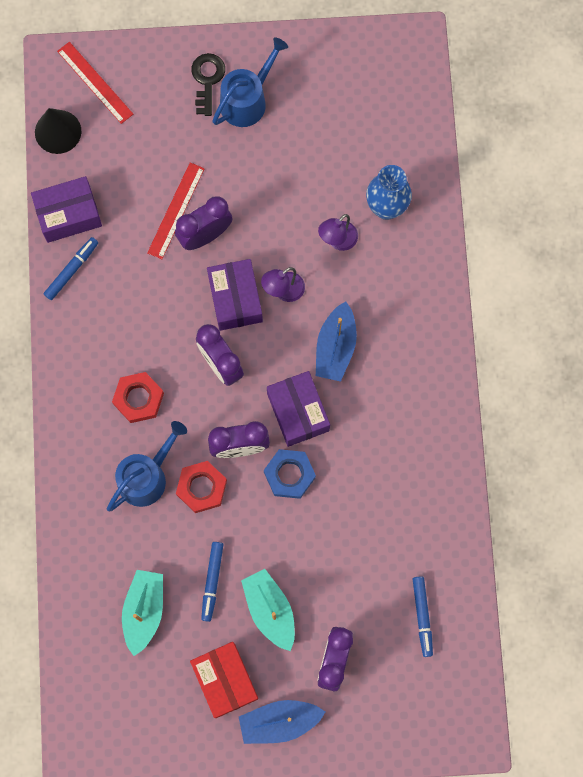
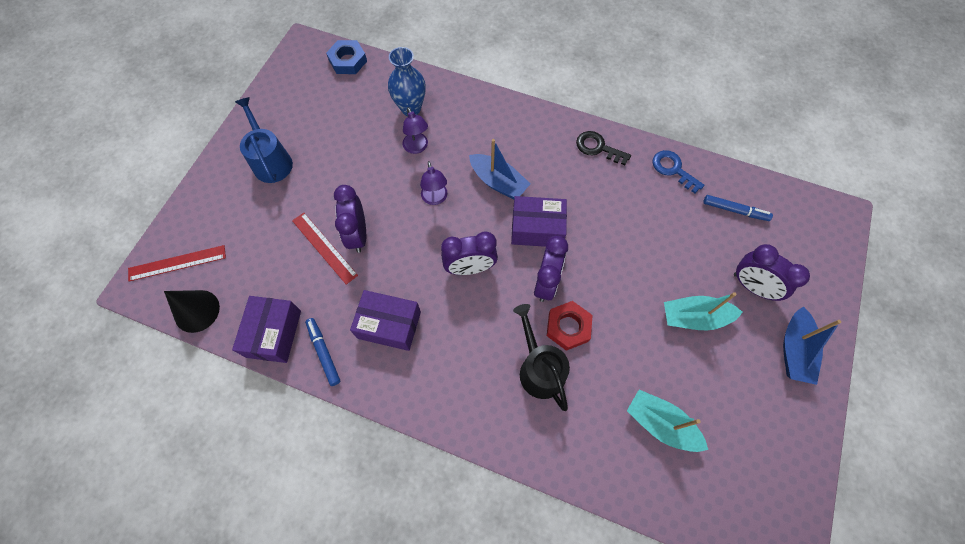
camera: 65 degrees left, 10 degrees down
blue watering can [107,421,187,511] -> black watering can [513,304,570,411]
red nut [112,372,164,423] -> none
red box [190,642,258,718] -> none
black key [191,53,225,116] -> black key moved to [576,131,631,165]
blue marker [201,542,223,622] -> none
purple box [207,259,263,331] -> purple box moved to [350,290,421,351]
blue nut [264,449,316,499] -> blue nut moved to [326,40,367,74]
none -> blue key [652,150,704,193]

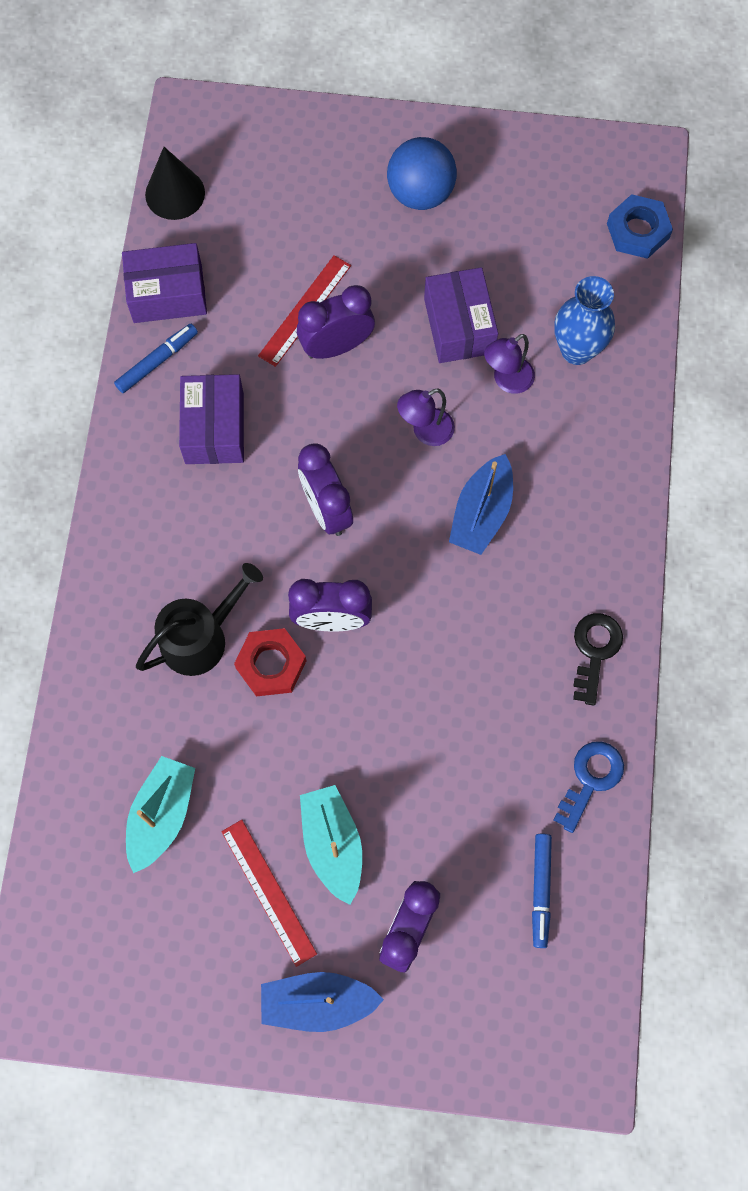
camera: 75 degrees right, 5 degrees up
red ruler [128,245,226,282] -> red ruler moved to [221,820,317,967]
blue watering can [235,97,293,183] -> blue ball [387,137,457,210]
purple box [511,196,567,247] -> purple box moved to [424,267,498,363]

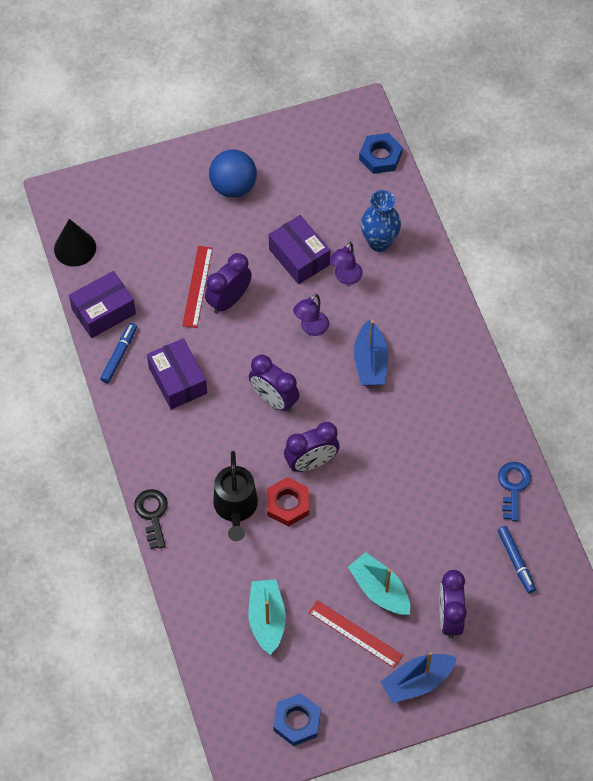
camera: 25 degrees left, 10 degrees down
black watering can [136,563,263,676] -> black watering can turned 150 degrees clockwise [213,451,258,541]
black key [573,613,623,706] -> black key moved to [134,489,168,549]
none -> blue nut [273,693,321,746]

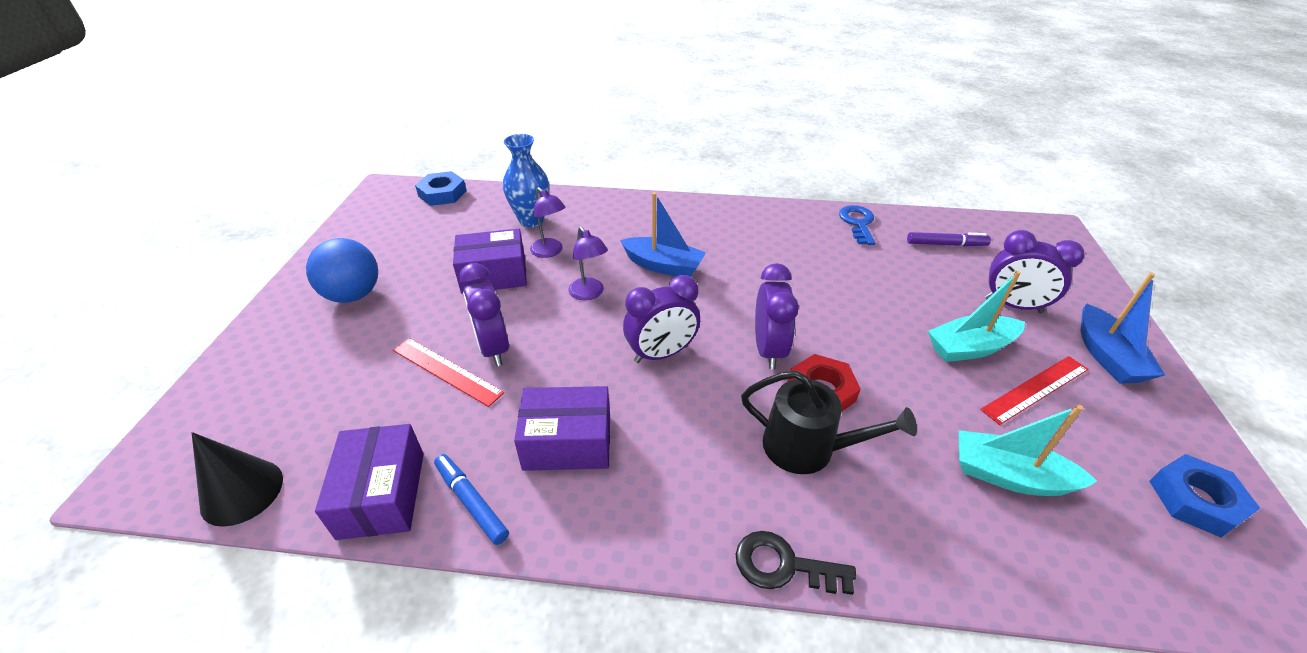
camera: 65 degrees left, 20 degrees down
blue key [498,462,531,521] -> blue key turned 60 degrees clockwise [839,205,875,245]
blue marker [498,526,536,593] -> purple marker [907,232,991,246]

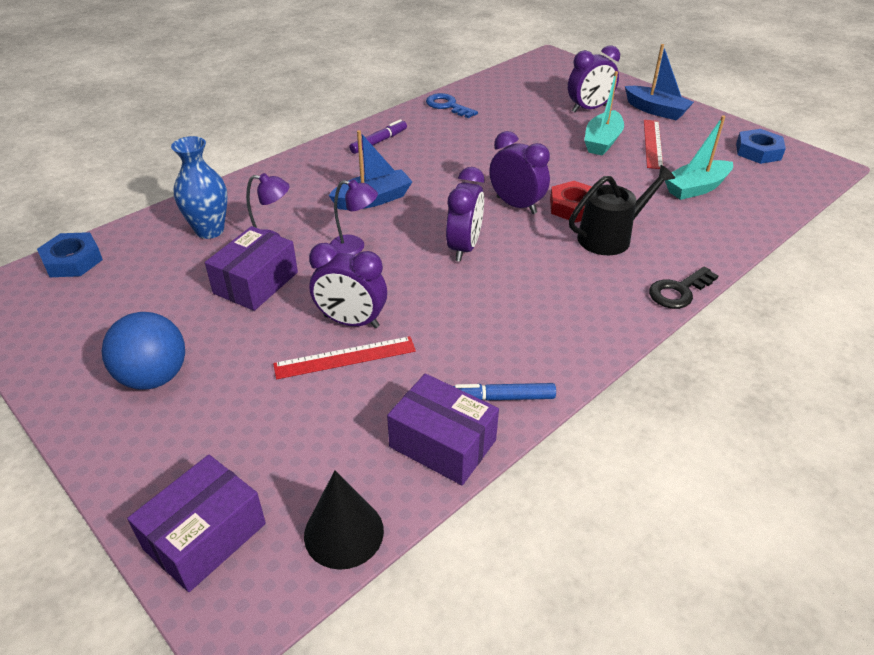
camera: 50 degrees left, 0 degrees up
purple box [514,386,610,471] -> purple box moved to [127,455,266,592]
purple marker [907,232,991,246] -> purple marker moved to [350,119,407,154]

